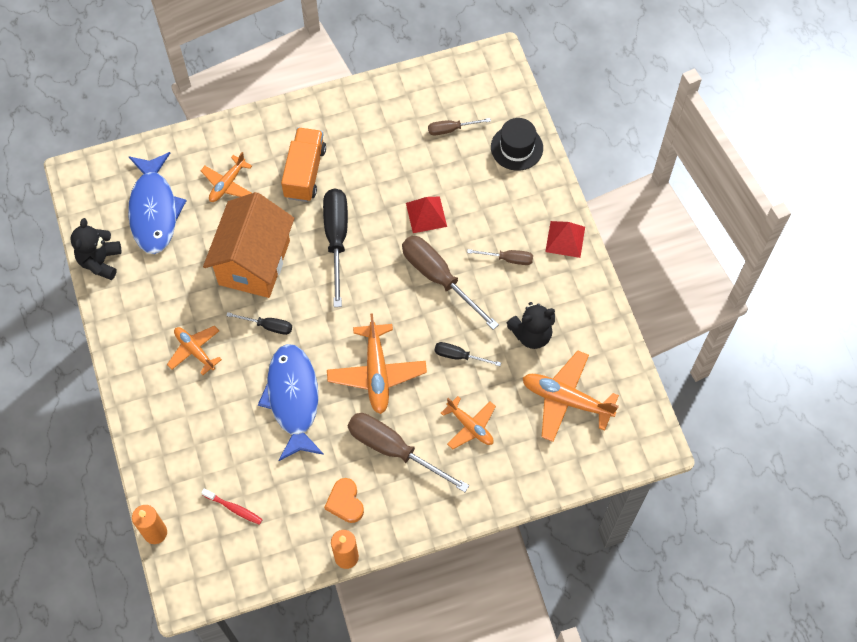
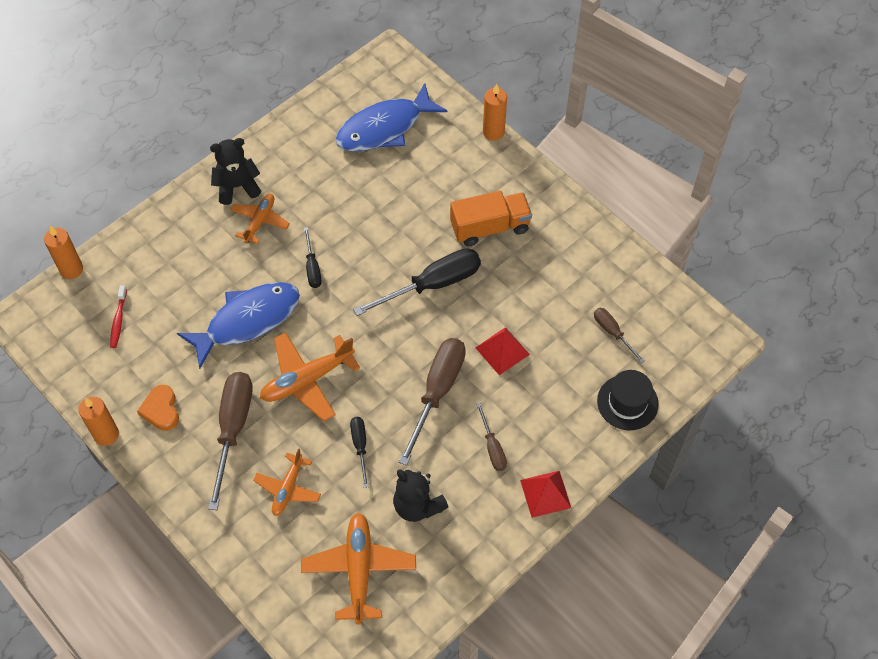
camera: 65 degrees right, 5 degrees down
black teddy bear [70,218,121,280] -> black teddy bear moved to [210,138,261,205]
orange plane [201,152,252,202] -> none
orange house [203,192,294,298] -> none
orange heart [324,478,364,523] -> orange heart turned 60 degrees counterclockwise [137,385,179,431]
none -> orange candle [483,84,507,141]

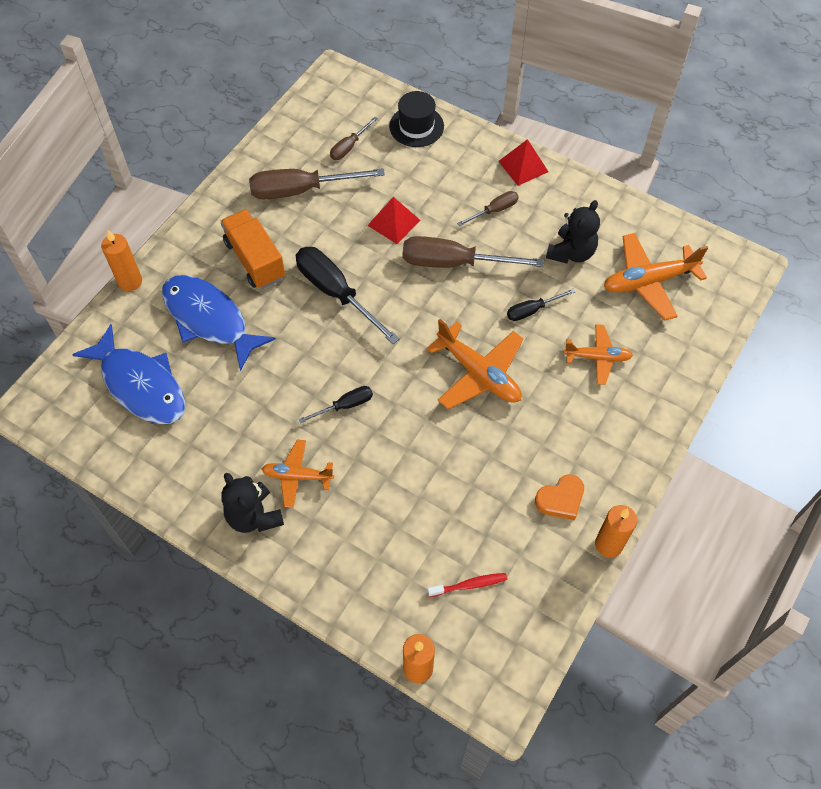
camera: 105 degrees left, 0 degrees up
blue fish [177,282,300,369] -> blue fish moved to [162,275,276,371]
brown screwdriver [208,372,253,510] -> brown screwdriver moved to [249,168,385,199]

